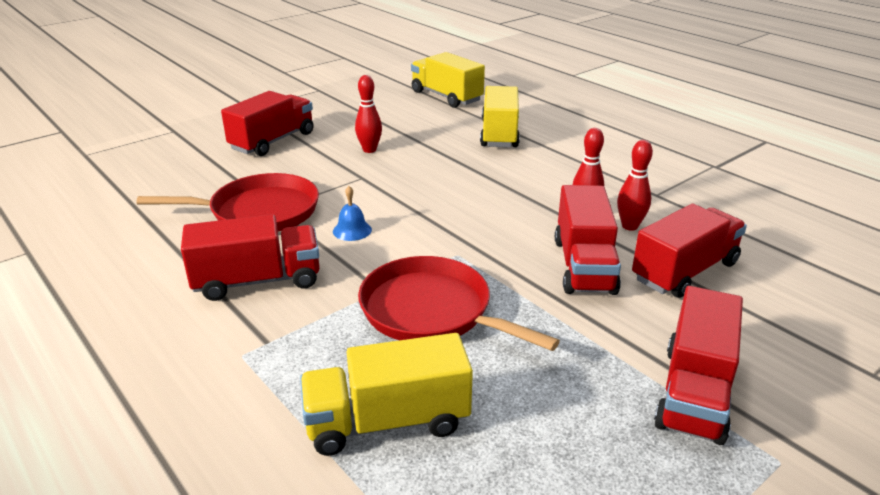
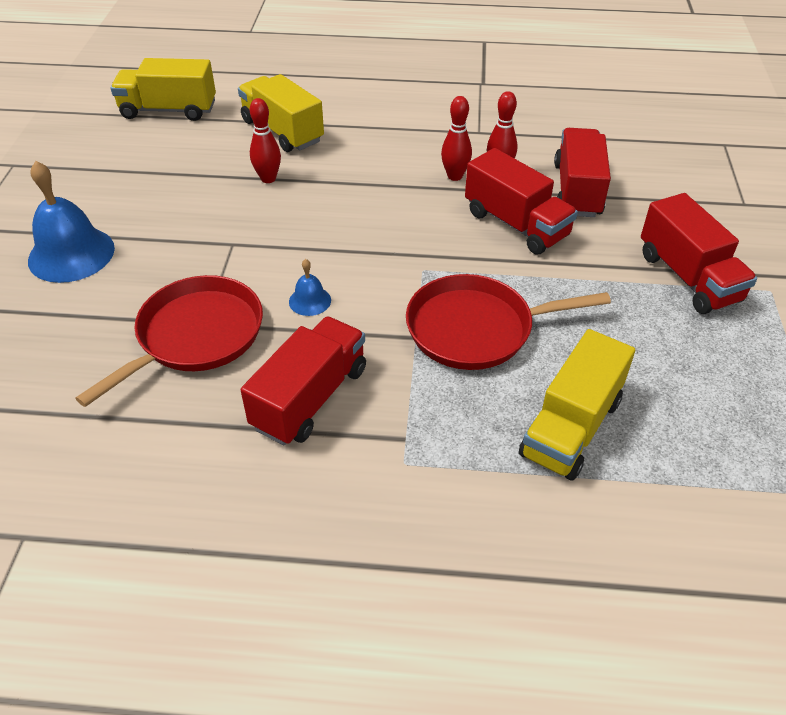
camera: 45 degrees left, 15 degrees up
red truck [221,91,314,156] -> blue bell [28,161,115,283]
red bowling pin [355,75,382,153] -> red bowling pin moved to [250,98,281,183]

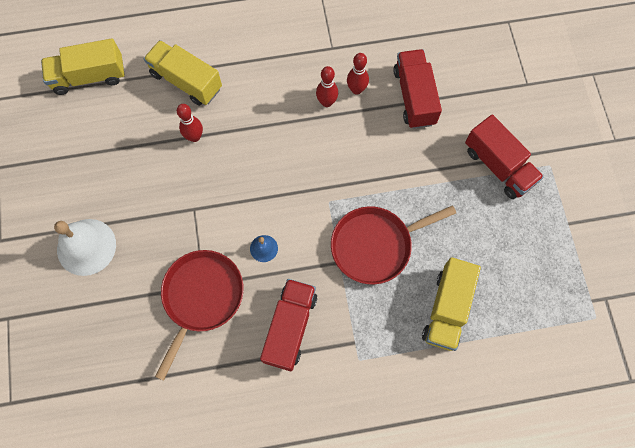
camera: 15 degrees left, 25 degrees up
blue bell [28,161,115,283] -> white bell [54,219,116,276]
red truck [465,148,578,254] -> none

